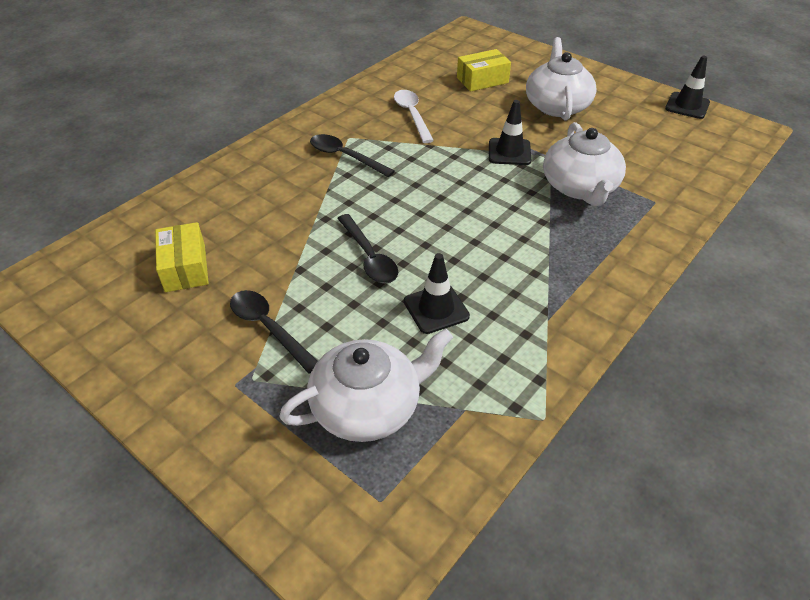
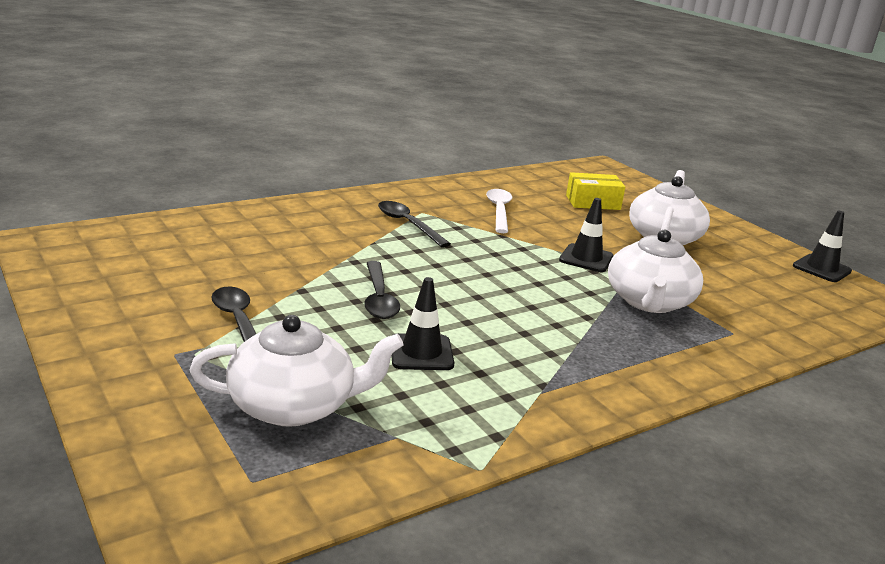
camera: 15 degrees right, 20 degrees down
yellow box [155,222,209,292] -> none

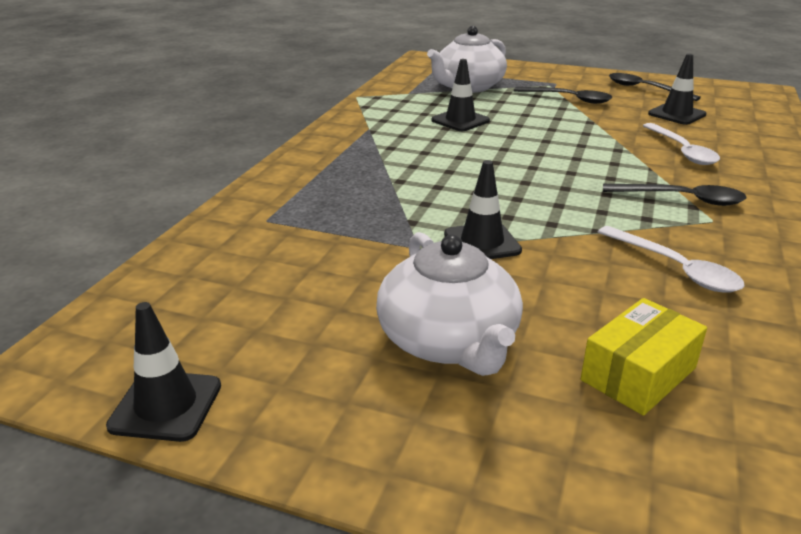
camera: 145 degrees right, 5 degrees up
black spoon [364,261,400,319] -> black spoon moved to [609,73,701,101]
white teapot [608,230,703,313] -> none
none -> white spoon [643,123,720,165]
none -> black traffic cone [648,54,707,125]

